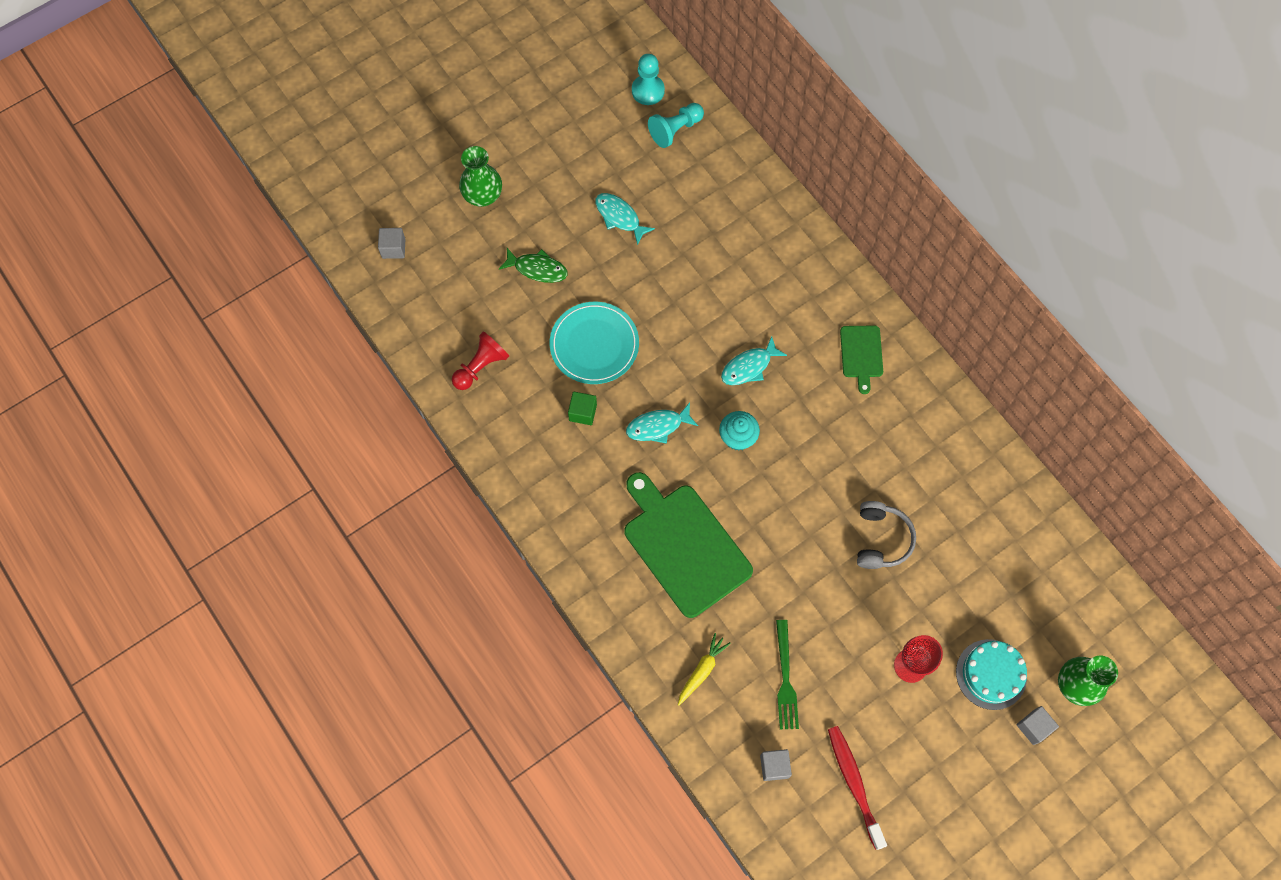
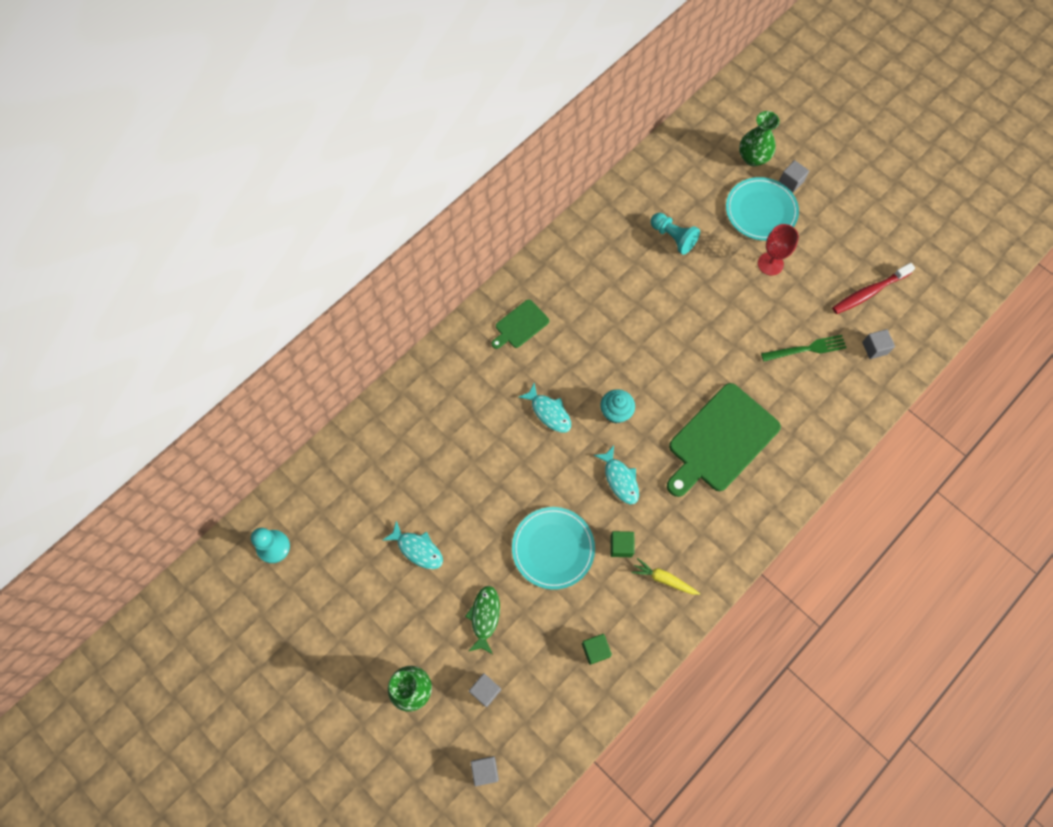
camera: 100 degrees left, 0 degrees up
red pawn [452,331,509,390] -> green cube [582,634,612,665]
turquoise fish [595,193,655,245] -> turquoise fish turned 90 degrees counterclockwise [383,521,443,569]
turquoise pawn [648,103,704,148] -> turquoise pawn moved to [651,213,700,255]
yellow carrot [678,633,731,706] -> yellow carrot moved to [631,558,700,595]
green cutting board [840,326,883,394] -> green cutting board turned 150 degrees clockwise [492,299,549,349]
grey headphones [857,501,916,569] -> none
turquoise cake [956,639,1027,710] -> turquoise plate [726,177,799,241]
none -> grey cube [469,673,501,707]

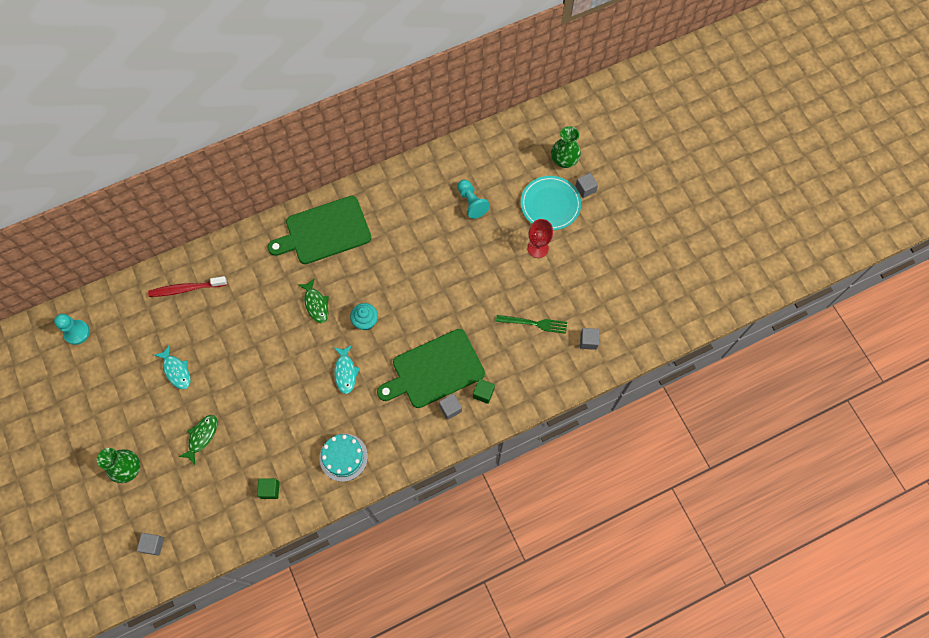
camera: 20 degrees right, 0 degrees up
grey cube [469,673,501,707] -> grey cube moved to [439,394,462,420]
green cutting board [492,299,549,349] -> green cutting board [267,196,371,264], size x2.01
turquoise plate [512,507,595,590] -> none
turquoise fish [518,383,571,433] -> green fish [298,278,329,323]
green cube [610,531,635,557] -> green cube moved to [473,379,495,404]
yellow carrot [631,558,700,595] -> turquoise cake [319,434,368,482]
red toothbrush [832,263,915,314] -> red toothbrush moved to [148,276,227,297]

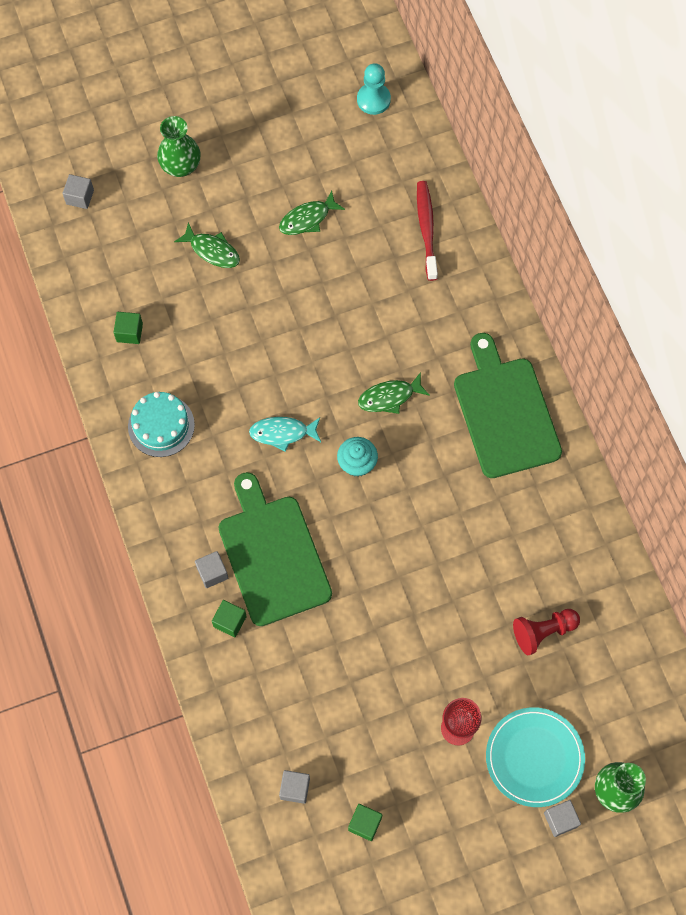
camera: 95 degrees right, 0 degrees up
turquoise fish [154,344,191,389] -> green fish [279,190,345,235]
turquoise pawn [457,180,490,219] -> red pawn [513,609,580,655]
green fork [496,315,567,334] -> none
none -> green cube [348,804,382,841]

